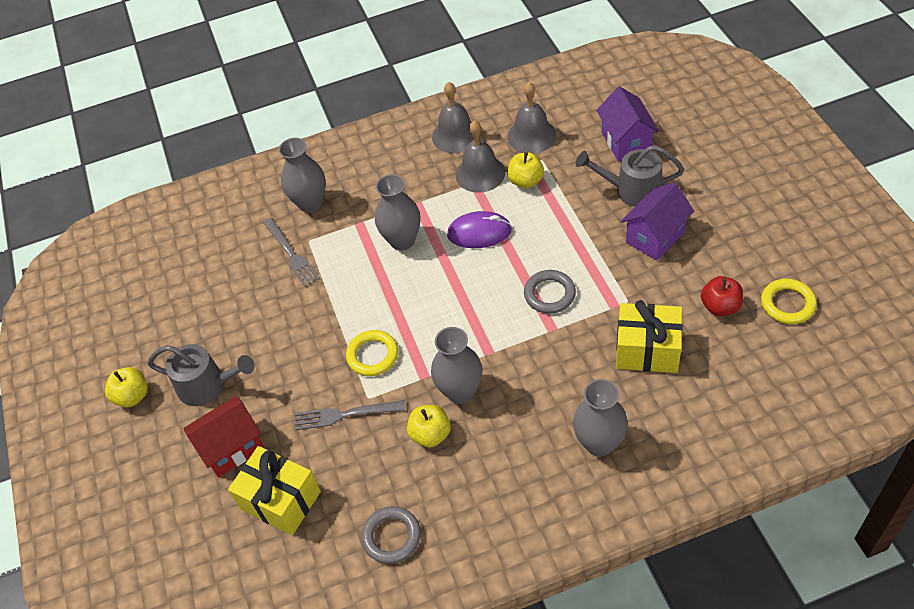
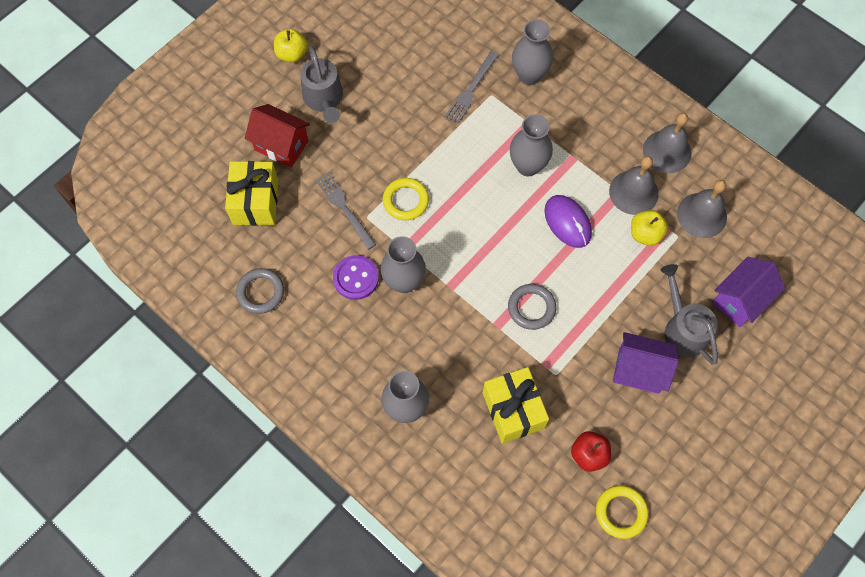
camera: 55 degrees right, 15 degrees up
yellow apple [407,405,451,447] -> purple button [333,255,379,300]

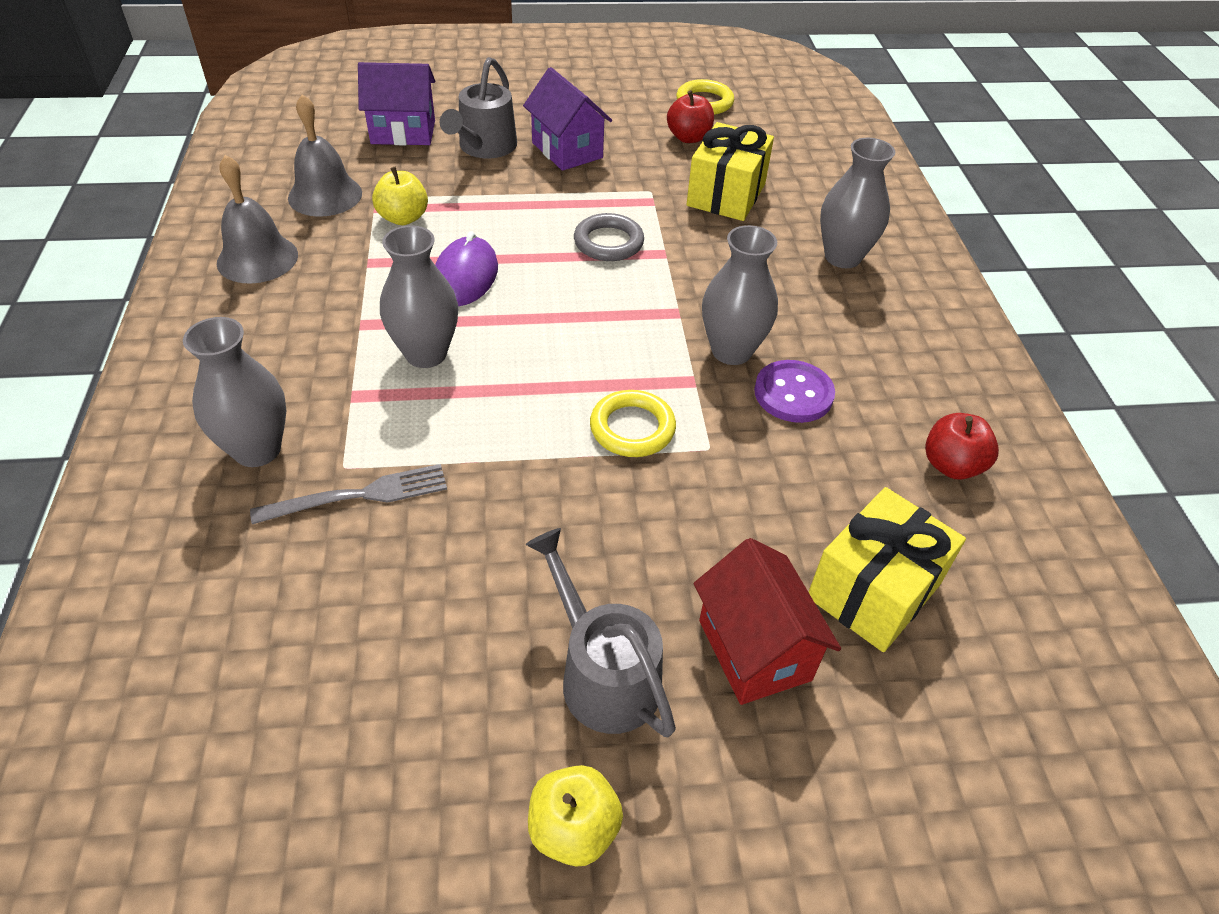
camera: 140 degrees left, 20 degrees down
grey ring [236,268,284,314] -> red apple [925,413,999,479]
grey watering can [300,46,343,123] -> grey watering can turned 60 degrees counterclockwise [526,528,676,737]
grey fork [316,172,376,250] -> none
grey bell [609,156,659,215] -> none

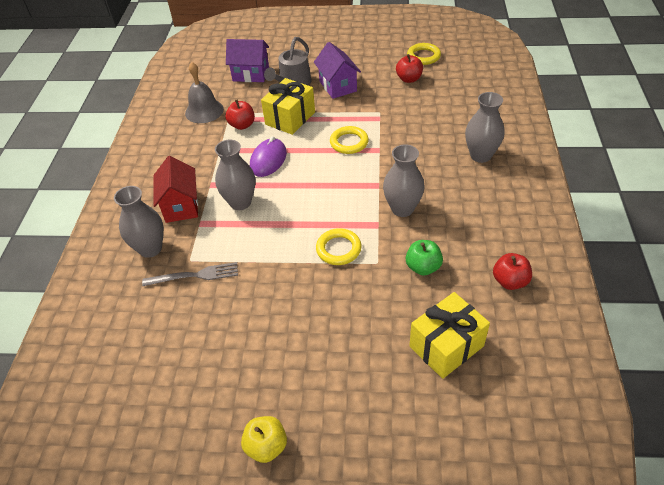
camera: 15 degrees right, 0 degrees up
grey bell [217,155,298,284] -> none
yellow apple [372,167,428,225] -> red apple [226,99,255,130]
grey watering can [526,528,676,737] -> none
grey ring [574,213,644,261] -> yellow ring [330,126,369,154]
yellow gift [686,122,774,221] -> yellow gift moved to [261,78,315,135]
red house [694,538,841,705] -> red house moved to [153,156,198,223]
purple button [754,360,835,423] -> none
none -> green apple [406,240,443,276]

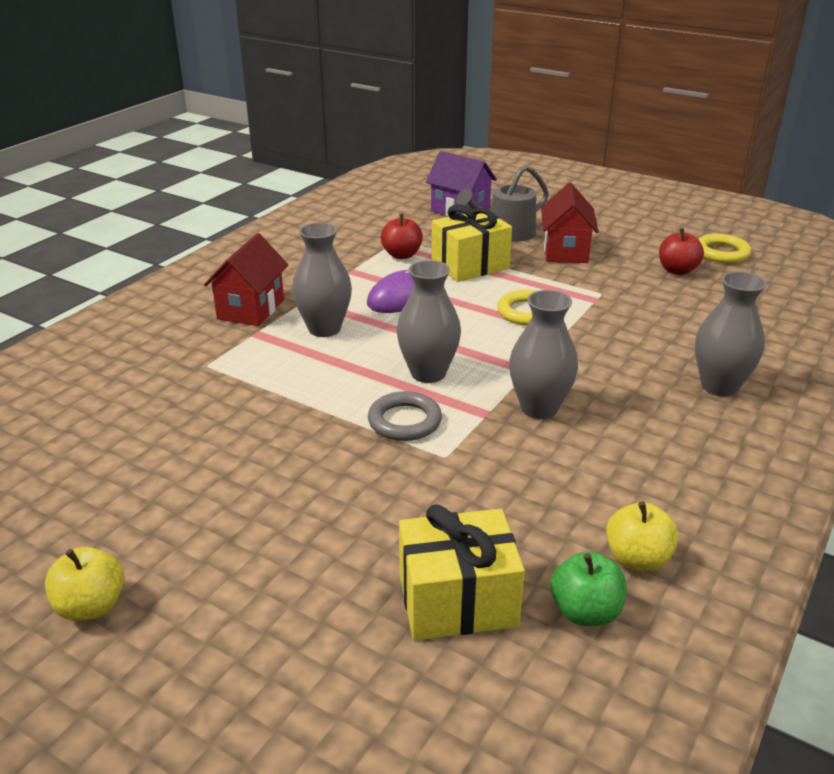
camera: 25 degrees right, 15 degrees down
grey vase [114,186,164,258] -> grey vase moved to [396,260,461,383]
grey fork [142,262,238,286] -> none
grey bell [185,62,224,123] -> none
purple house [314,42,361,99] -> red house [541,183,599,263]
yellow ring [316,228,362,265] -> grey ring [368,391,442,441]
green apple [406,240,443,276] -> green apple moved to [551,551,627,626]
red apple [493,253,532,290] -> yellow apple [606,501,679,572]

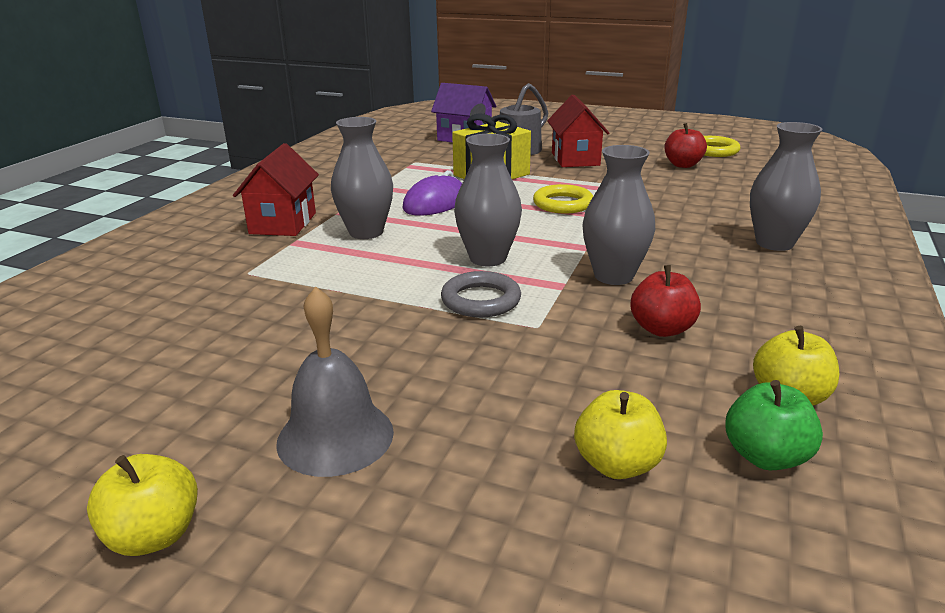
camera: 10 degrees left, 5 degrees down
red apple [381,214,423,259] -> red apple moved to [630,265,701,337]
yellow gift [399,504,525,640] -> yellow apple [574,390,667,479]
none -> grey bell [276,286,394,477]

